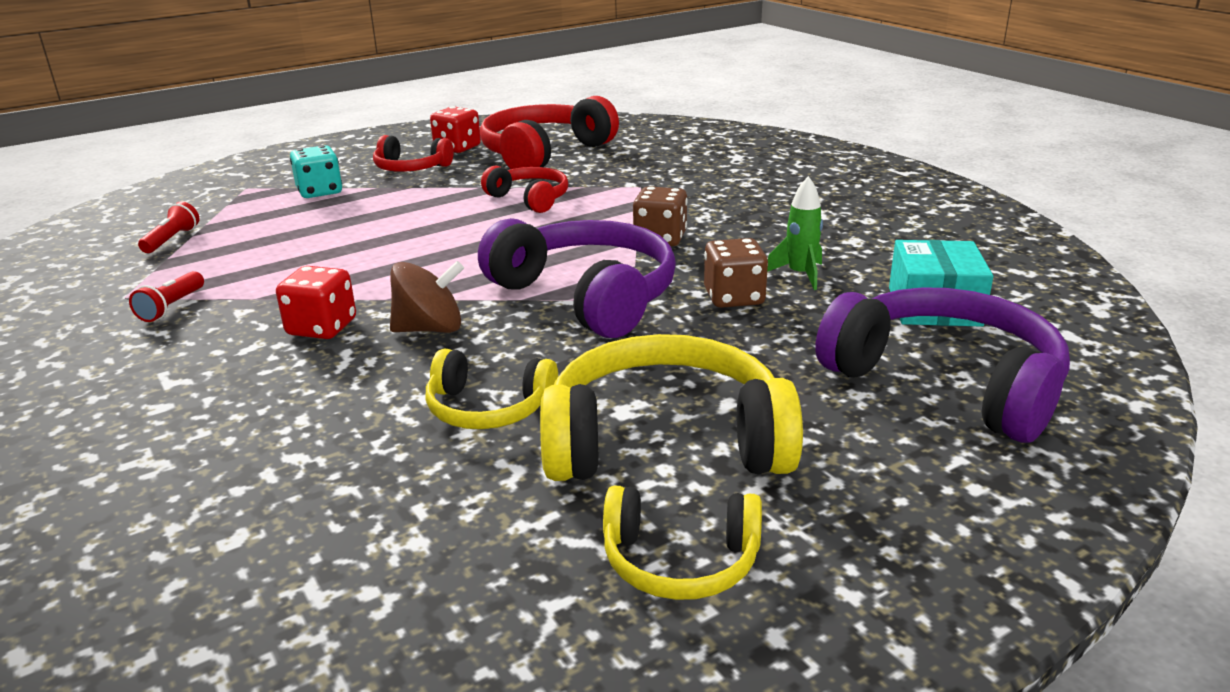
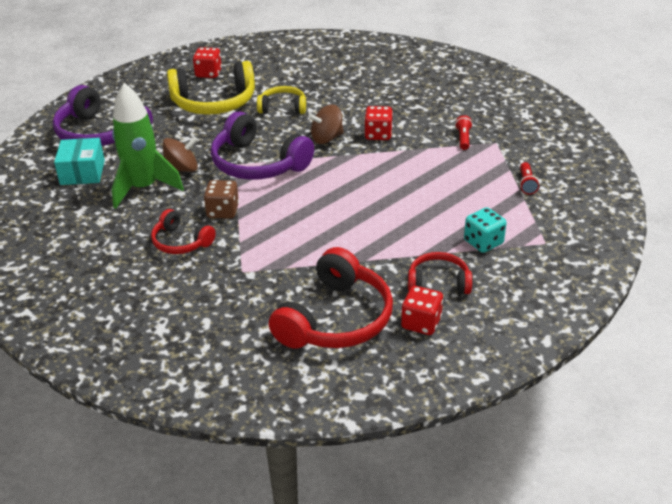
camera: 170 degrees right, 10 degrees up
red headphones [481,165,568,213] -> red headphones moved to [151,209,216,254]
yellow headphones [603,486,762,600] -> red dice [193,47,222,78]
brown dice [704,238,768,308] -> brown spinning top [163,137,198,172]
green rocket [767,176,823,290] -> green rocket [112,83,184,209], size x2.08

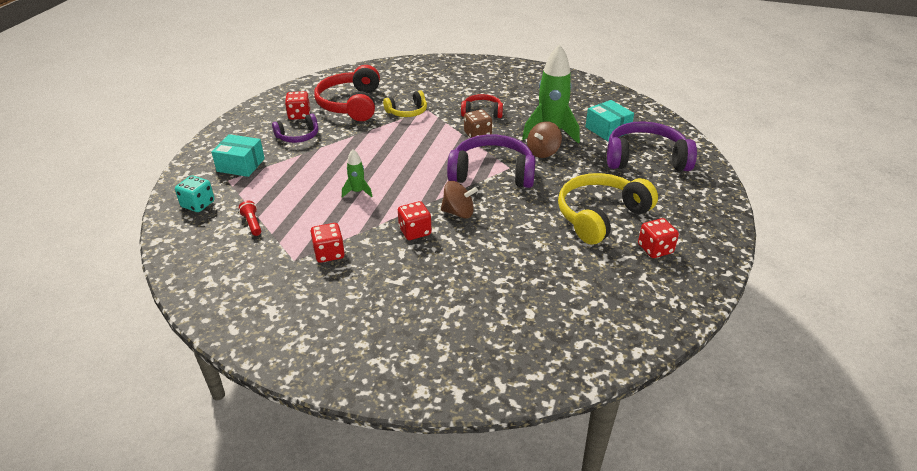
camera: 150 degrees right, 0 degrees up
yellow headphones [257,86,306,114] -> yellow headphones moved to [383,90,427,117]
brown spinning top [308,105,344,144] -> brown spinning top turned 60 degrees clockwise [441,181,478,218]
red headphones [408,252,472,294] -> purple headphones [272,114,318,143]
red flashlight [455,115,473,150] -> red dice [310,223,345,263]
turquoise dice [464,207,507,253] -> turquoise dice moved to [175,175,215,212]
none -> turquoise box [211,134,265,177]
none -> green rocket [342,149,373,198]

